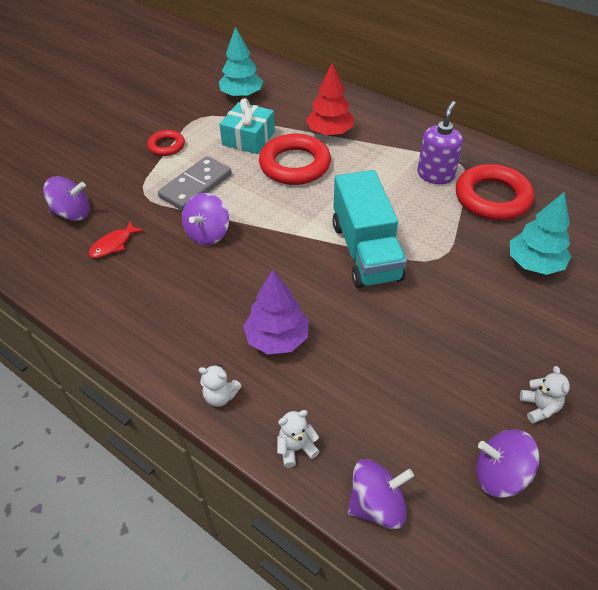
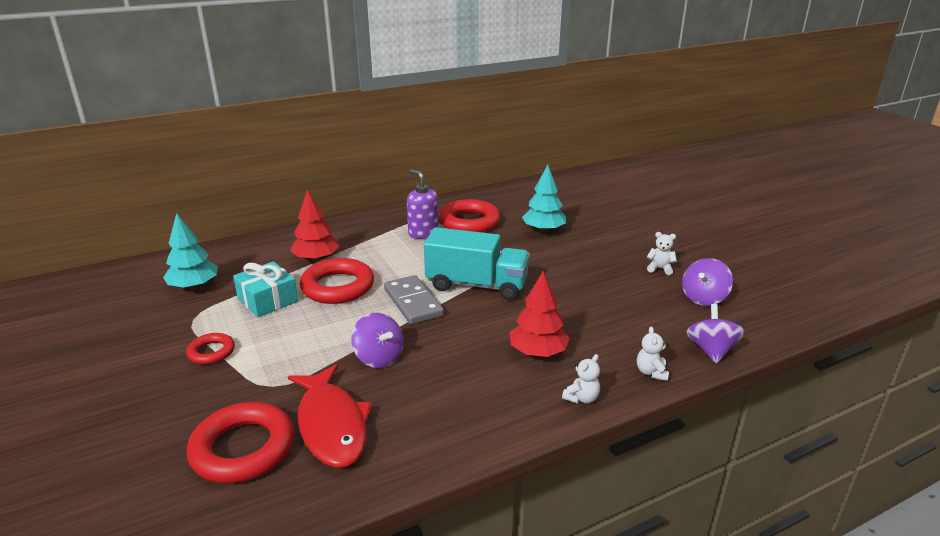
camera: 65 degrees left, 20 degrees down
purple spinning top [43,176,90,221] -> red ring [187,402,294,483]
red fish [89,221,144,258] -> red fish [288,364,372,468], size x2.13
grey domino [158,156,232,211] -> grey domino moved to [384,275,444,324]
purple tree [243,269,309,354] -> red tree [509,271,570,357]

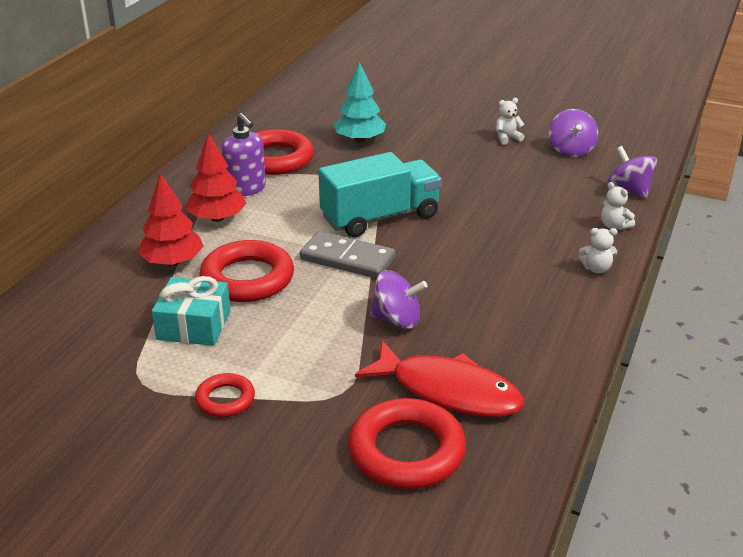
camera: 40 degrees left, 5 degrees up
turquoise tree [163,213,218,289] -> none
purple soap dispenser [407,169,439,239] -> purple soap dispenser turned 135 degrees counterclockwise [221,113,266,196]
red tree [509,271,570,357] -> red tree moved to [186,133,247,222]
white teddy bear [562,354,600,404] -> white teddy bear turned 90 degrees clockwise [579,228,617,273]

